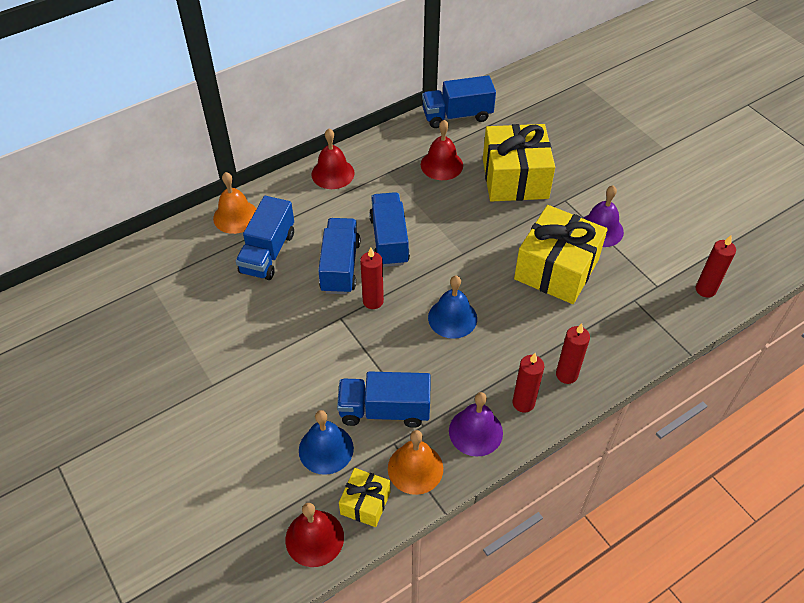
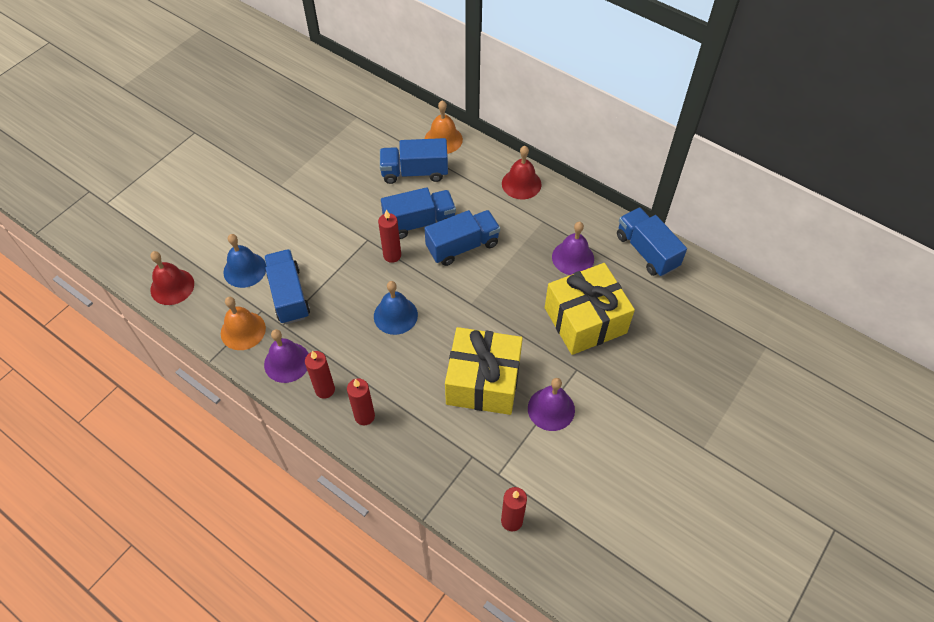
camera: 70 degrees right, 5 degrees up
yellow gift [339,468,390,527] -> none
red bell [421,120,463,180] -> purple bell [552,222,594,275]

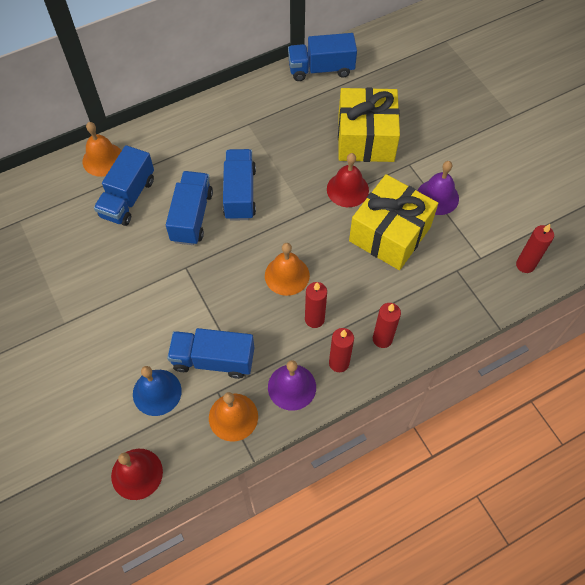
camera: 65 degrees left, 5 degrees up
blue bell [374,281,418,335] -> orange bell [265,243,310,296]
red candle [378,210,401,263] -> red candle moved to [305,282,327,328]
red bell [502,146,542,199] -> red bell moved to [327,153,369,207]
purple bell [552,222,594,275] -> none

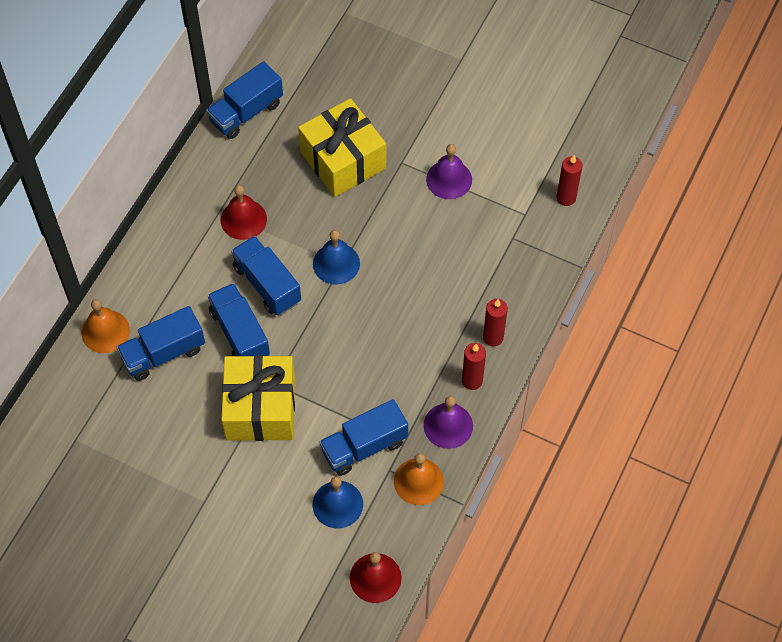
camera: 35 degrees left, 0 degrees up
blue truck [94,145,154,226] -> blue truck turned 75 degrees clockwise [117,306,205,381]
orange bell [265,243,310,296] -> none
red candle [305,282,327,328] -> none
red bell [327,153,369,207] -> red bell moved to [220,185,267,240]
yellow gift [349,174,438,270] -> yellow gift moved to [221,355,295,441]
none -> blue bell [313,230,360,285]

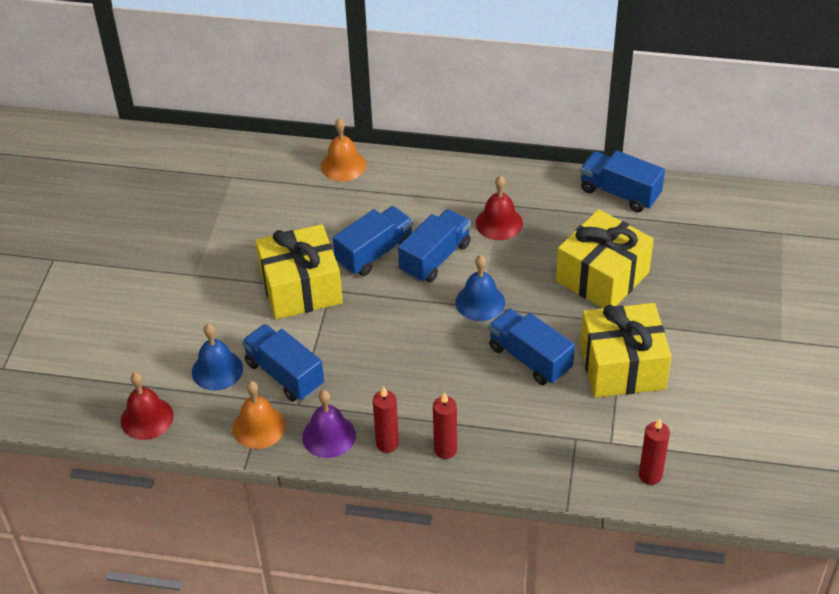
camera: 75 degrees right, 15 degrees down
blue truck [117,306,205,381] -> blue truck moved to [489,308,575,385]
purple bell [426,144,472,199] -> yellow gift [580,303,672,398]

